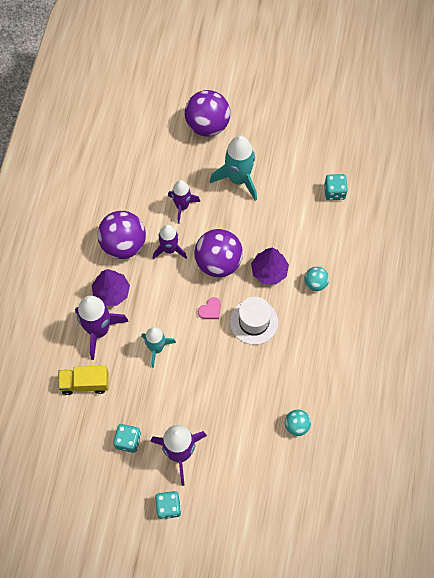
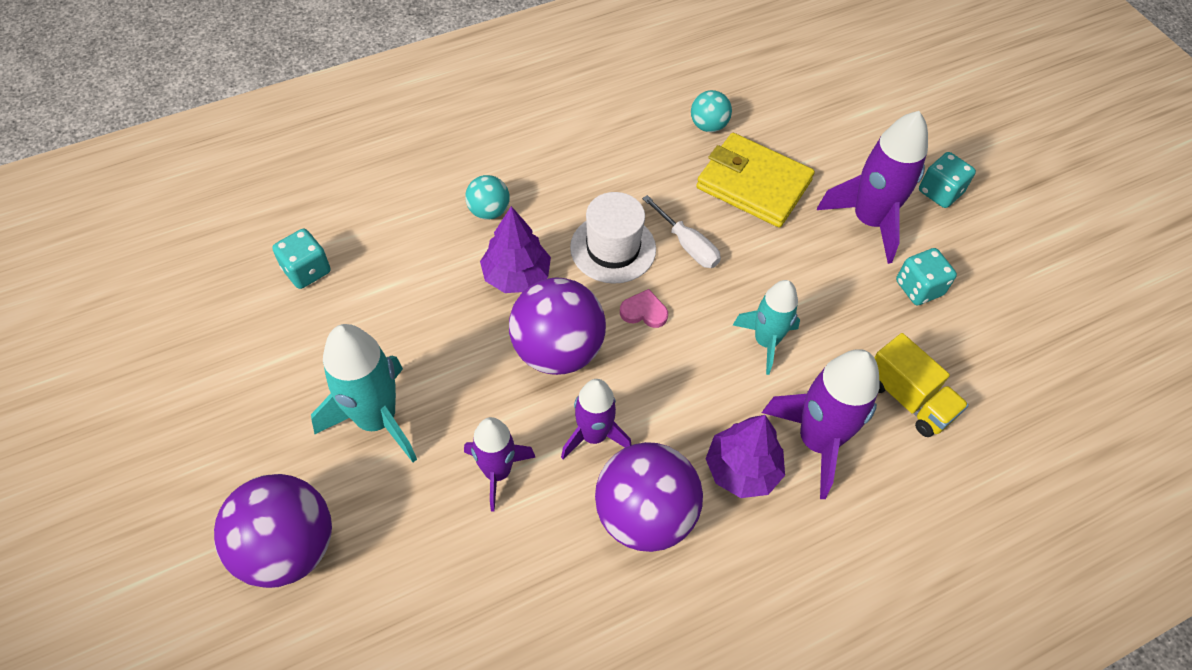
camera: 130 degrees left, 10 degrees down
none -> white screwdriver [642,195,721,268]
none -> yellow wallet [696,133,815,227]

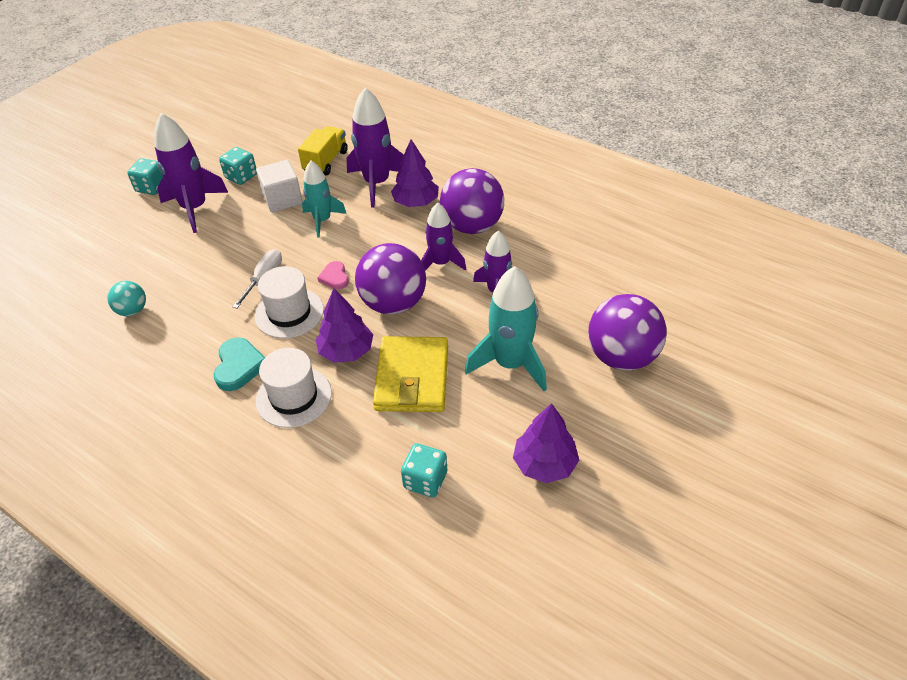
camera: 115 degrees left, 10 degrees down
turquoise ball [465,175,510,219] -> white hat [256,348,332,428]
yellow wallet [696,133,815,227] -> yellow wallet moved to [373,336,448,412]
none -> turquoise heart [214,337,265,391]
none -> white cube [256,160,303,213]
none -> purple tree [513,403,579,483]

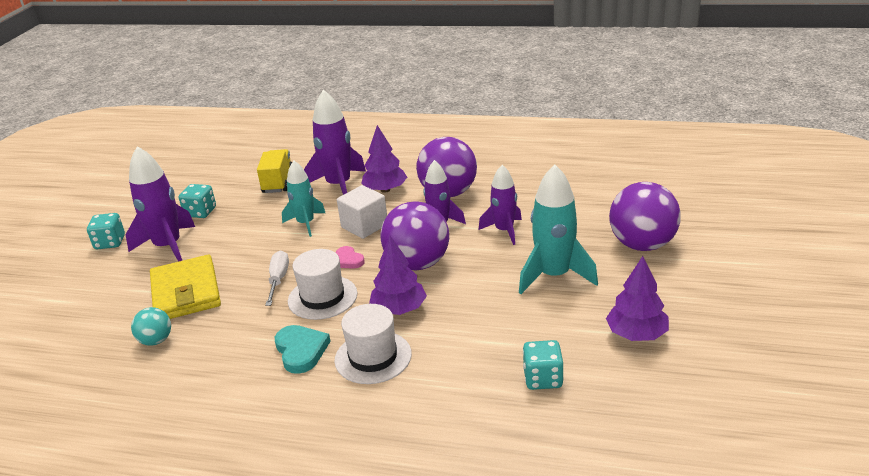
camera: 20 degrees left, 15 degrees down
white cube [256,160,303,213] -> white cube moved to [337,185,387,239]
yellow wallet [373,336,448,412] -> yellow wallet moved to [150,255,221,319]

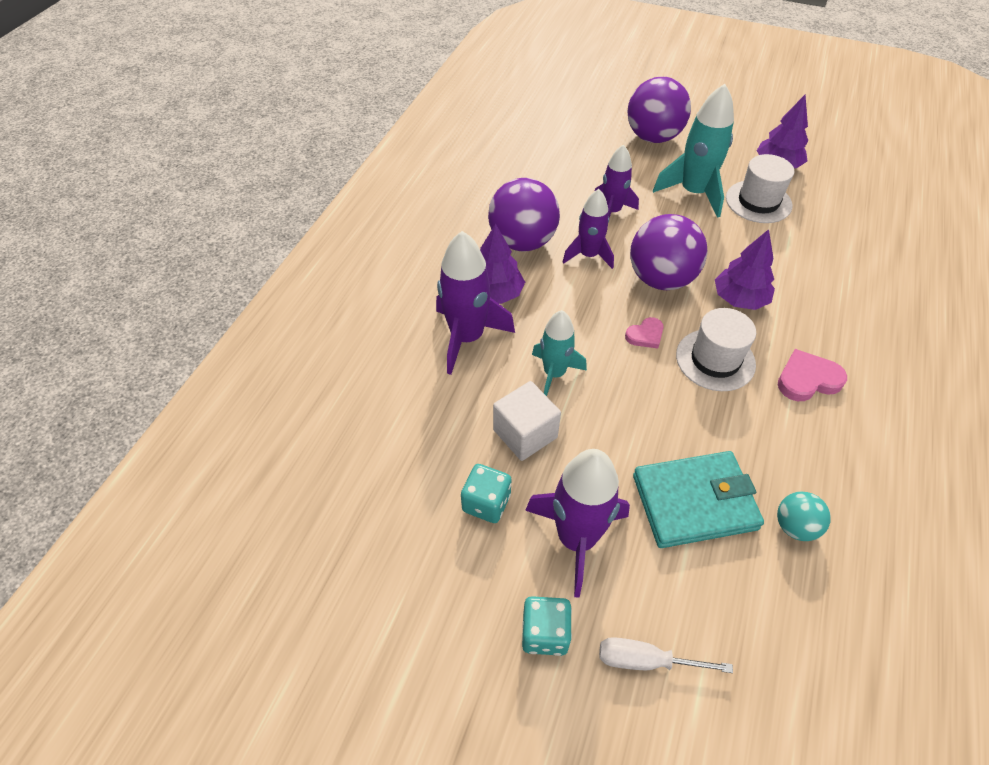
camera: 85 degrees left, 20 degrees up
yellow wallet [150,255,221,319] -> turquoise wallet [633,451,764,548]
yellow truck [257,149,292,193] -> none
white screwdriver [265,251,289,306] -> white screwdriver moved to [599,637,733,673]
turquoise heart [275,325,331,374] -> pink heart [778,349,847,401]
white hat [334,304,412,384] -> white hat moved to [726,154,794,223]
white cube [337,185,387,239] -> white cube moved to [493,381,561,461]
turquoise dice [523,340,564,390] -> none

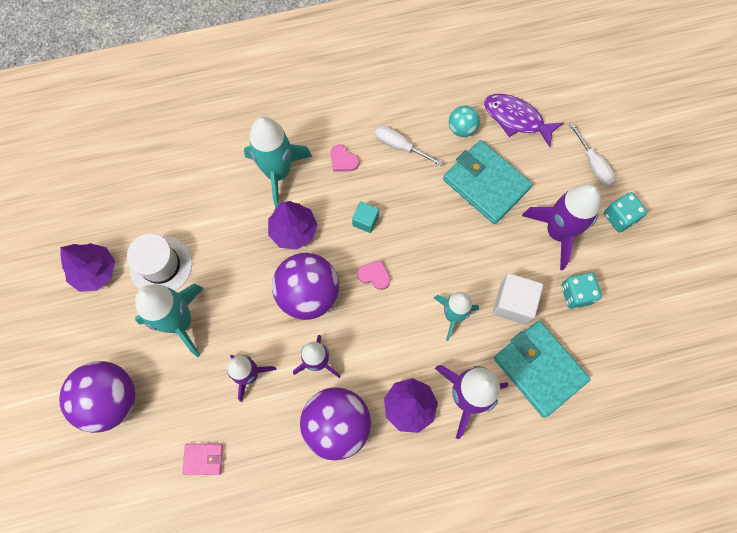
camera: 125 degrees left, 20 degrees up
white hat [676,308,756,391] -> turquoise cube [352,202,379,233]
pink heart [778,349,847,401] -> pink heart [330,144,359,172], size x0.64
none -> pink wallet [182,444,223,475]
none -> turquoise rocket [244,117,312,208]
none -> white screwdriver [375,126,443,166]
none -> purple fish [484,94,563,147]
none -> turquoise wallet [494,321,590,418]

